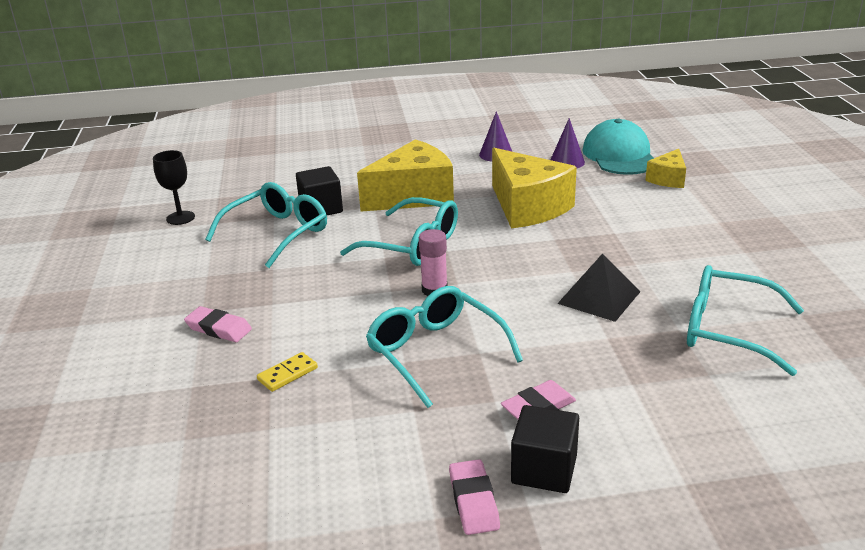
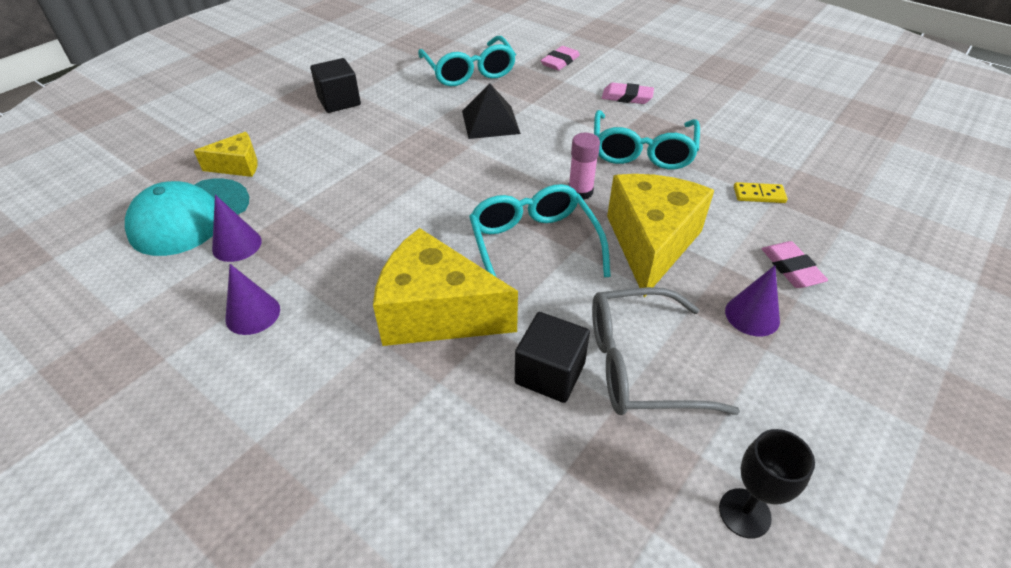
camera: 135 degrees left, 15 degrees up
turquoise glasses [205,182,327,268] -> grey glasses [592,287,740,415]
pink eraser [449,459,500,535] -> pink eraser moved to [541,46,580,70]
yellow cheese [492,148,577,229] -> yellow cheese moved to [607,174,714,298]
black cube [511,405,579,493] -> black cube moved to [310,58,361,113]
none -> purple cone [725,265,780,336]

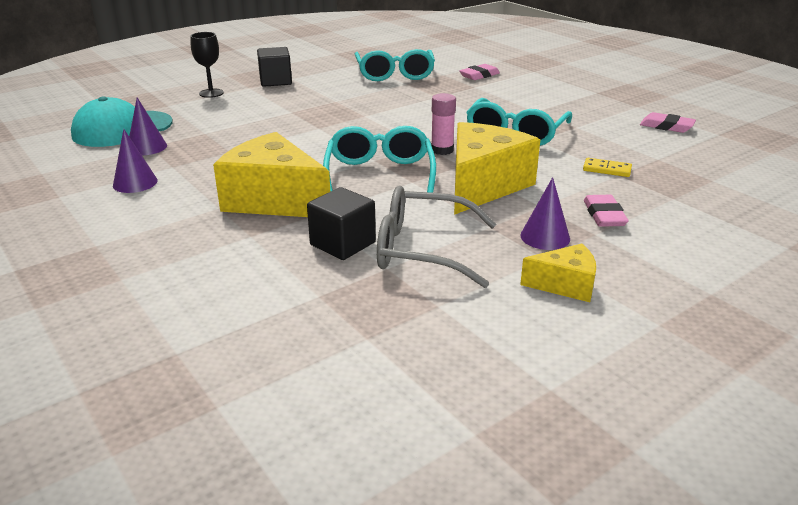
camera: 15 degrees right, 15 degrees down
yellow cheese [194,132,258,177] -> yellow cheese moved to [520,244,596,302]
black pyramid [462,83,521,139] -> none
pink eraser [602,83,654,104] -> pink eraser moved to [640,112,696,133]
black goblet [719,429,815,539] -> black goblet moved to [190,32,224,98]

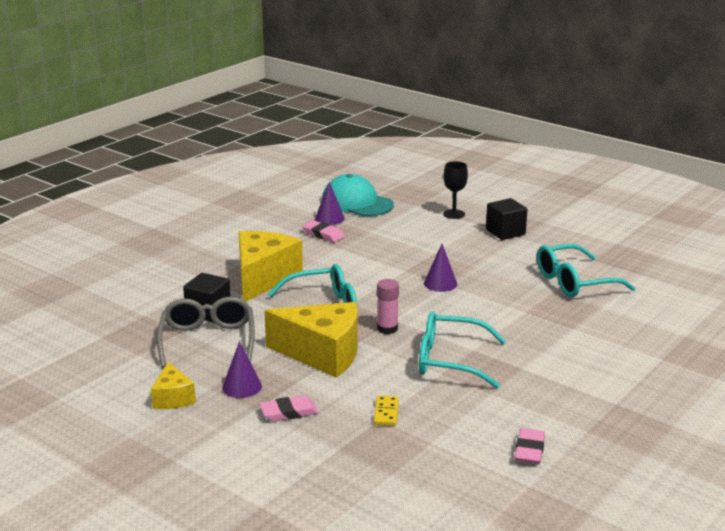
camera: 75 degrees right, 5 degrees down
purple cone [113,129,158,193] -> purple cone moved to [424,244,457,292]
pink eraser [459,64,500,80] -> pink eraser moved to [302,220,345,242]

